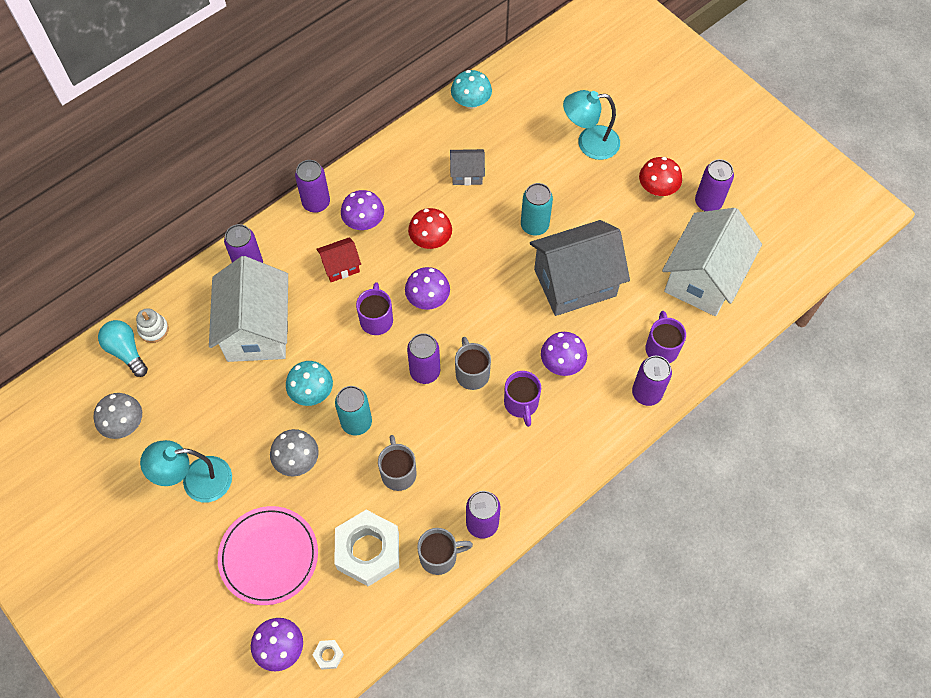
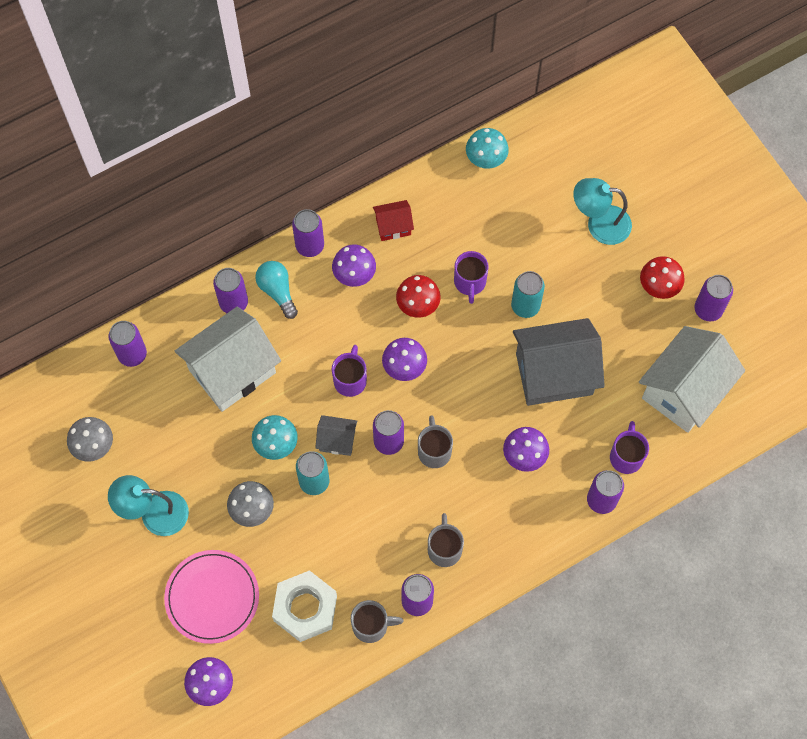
camera: 10 degrees right, 5 degrees up
turquoise light bulb [98,320,148,377] -> turquoise light bulb moved to [255,261,298,319]
white stacking toy [136,308,169,343] -> purple can [109,321,147,367]
white house [209,256,288,362] -> white house turned 45 degrees clockwise [175,307,281,412]
white nut [313,640,344,670] -> none
red house [316,237,361,282] -> red house moved to [373,200,414,241]
grey mug [378,435,417,491] -> grey mug moved to [428,513,464,567]
grey house [450,149,485,185] -> grey house moved to [315,415,357,456]
purple mug [504,371,541,427] -> purple mug moved to [454,251,489,304]

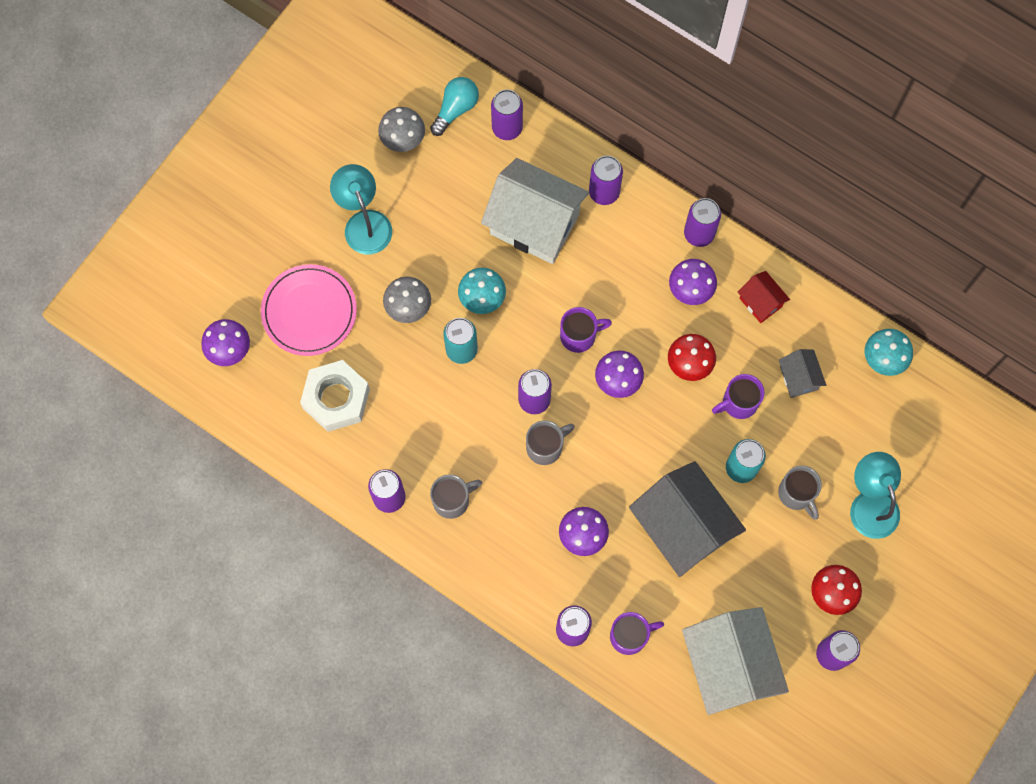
camera: 65 degrees right, 5 degrees up
turquoise light bulb [255,261,298,319] -> turquoise light bulb moved to [430,77,479,136]
grey house [315,415,357,456] -> grey house moved to [779,349,826,398]
grey mug [351,600,404,643] -> grey mug moved to [778,466,822,520]
white house [639,326,745,433] -> white house turned 60 degrees clockwise [682,607,789,715]

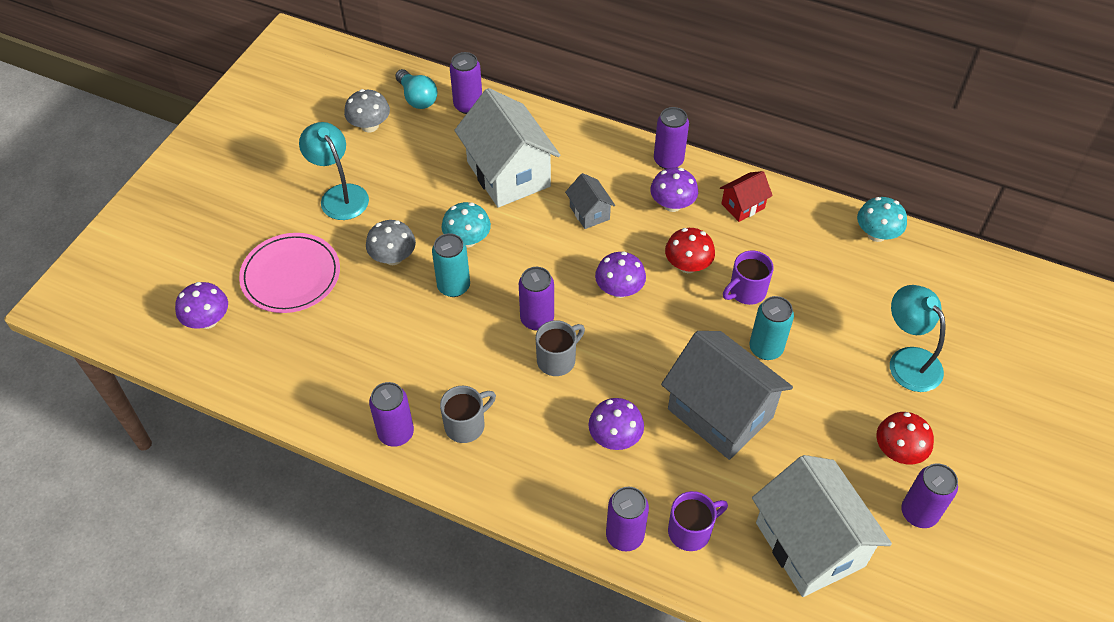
camera: 10 degrees left, 20 degrees down
white nut [300,360,370,432] -> none
turquoise light bulb [430,77,479,136] -> turquoise light bulb turned 120 degrees clockwise [395,69,438,109]
white house [481,158,589,264] -> white house turned 45 degrees clockwise [454,88,560,208]
purple mug [560,307,612,353] -> none
purple can [589,156,623,205] -> none
red house [738,271,790,323] -> red house turned 75 degrees counterclockwise [720,171,773,222]
grey mug [778,466,822,520] -> none
grey house [779,349,826,398] -> grey house moved to [565,173,615,229]

